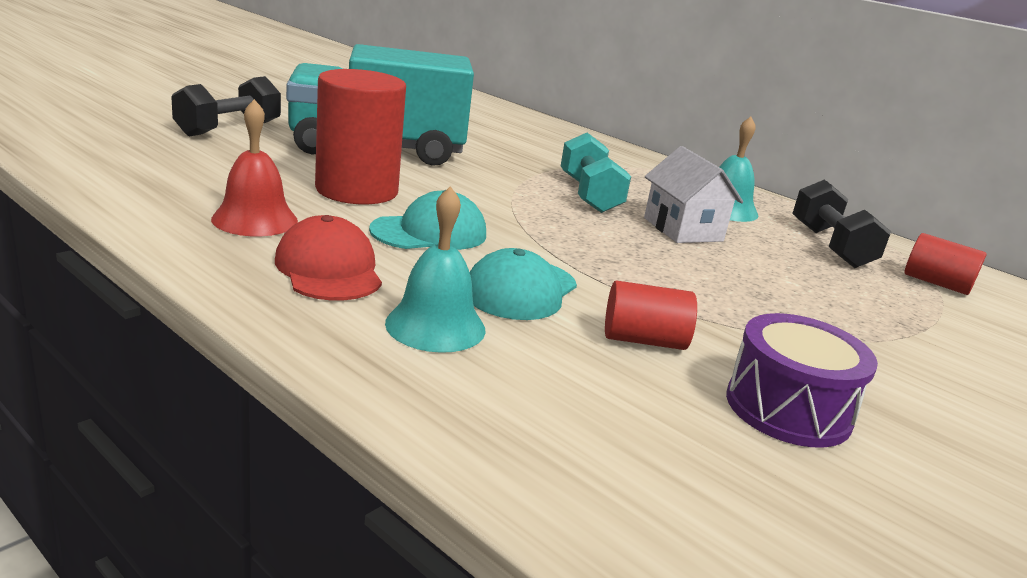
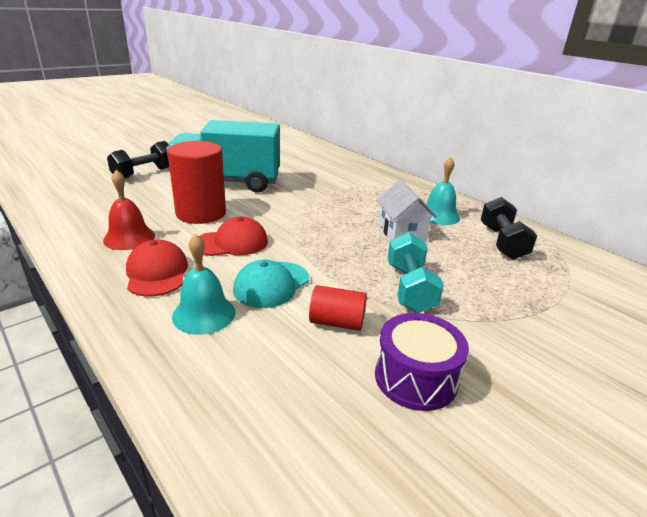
camera: 10 degrees right, 5 degrees up
turquoise cap [369,190,486,250] -> red cap [199,217,268,256]
turquoise dumbbell [561,133,631,213] -> turquoise dumbbell moved to [388,232,444,313]
red cylinder [905,233,987,295] -> none

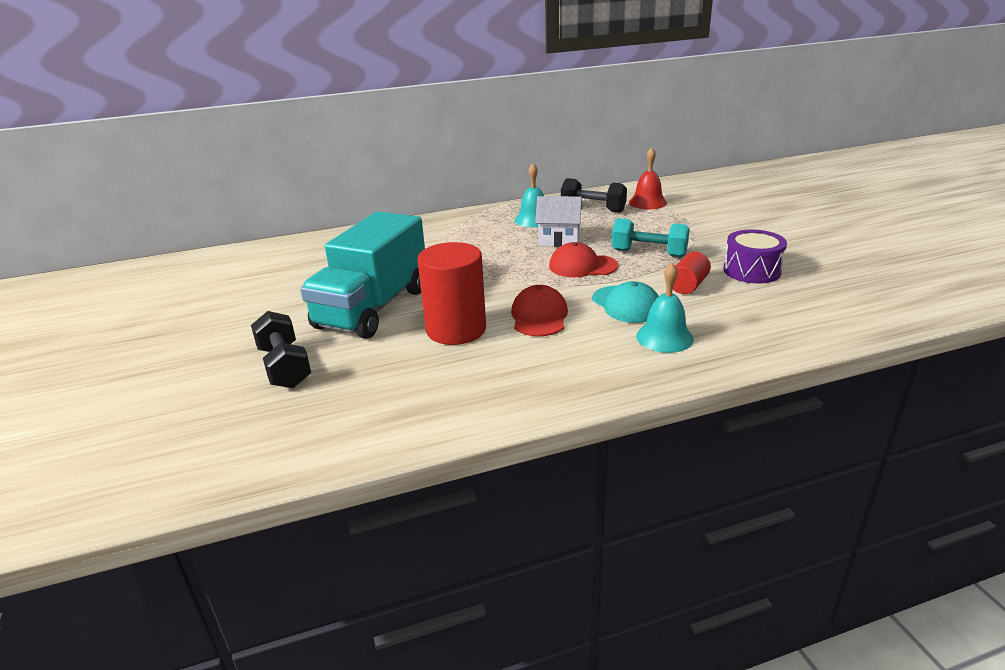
camera: 65 degrees left, 0 degrees up
red bell [103,170,155,250] -> red bell moved to [629,148,667,210]
red cap [126,239,188,297] -> red cap moved to [549,242,618,277]

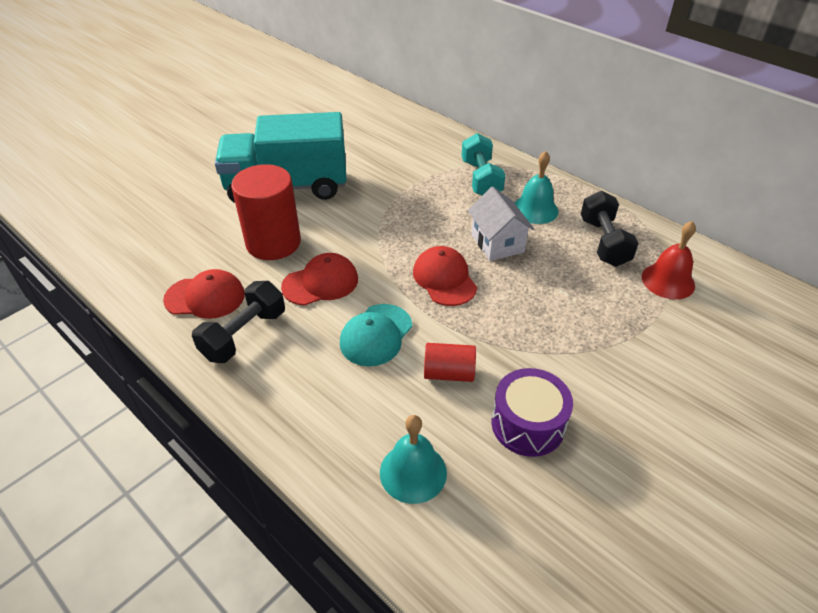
camera: 60 degrees right, 15 degrees up
black dumbbell [251,311,311,388] -> black dumbbell moved to [192,281,285,363]
turquoise dumbbell [611,218,690,257] -> turquoise dumbbell moved to [461,133,506,196]
turquoise bell [636,263,694,353] -> turquoise bell moved to [380,415,447,504]
none -> red cap [163,269,245,319]

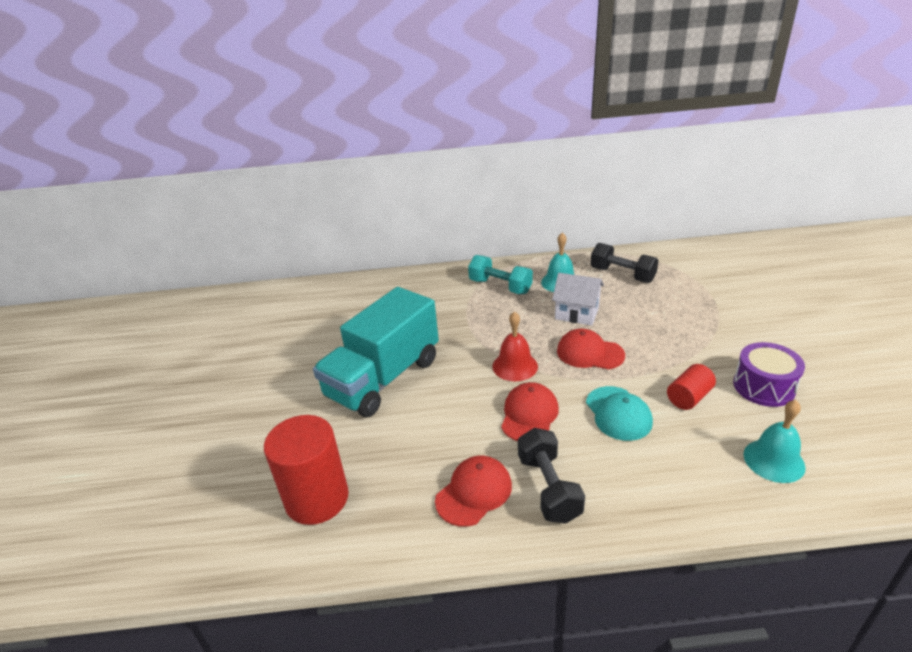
camera: 45 degrees left, 10 degrees down
red cylinder [231,164,301,260] -> red cylinder moved to [264,415,349,525]
red bell [642,221,696,300] -> red bell moved to [492,311,538,381]

